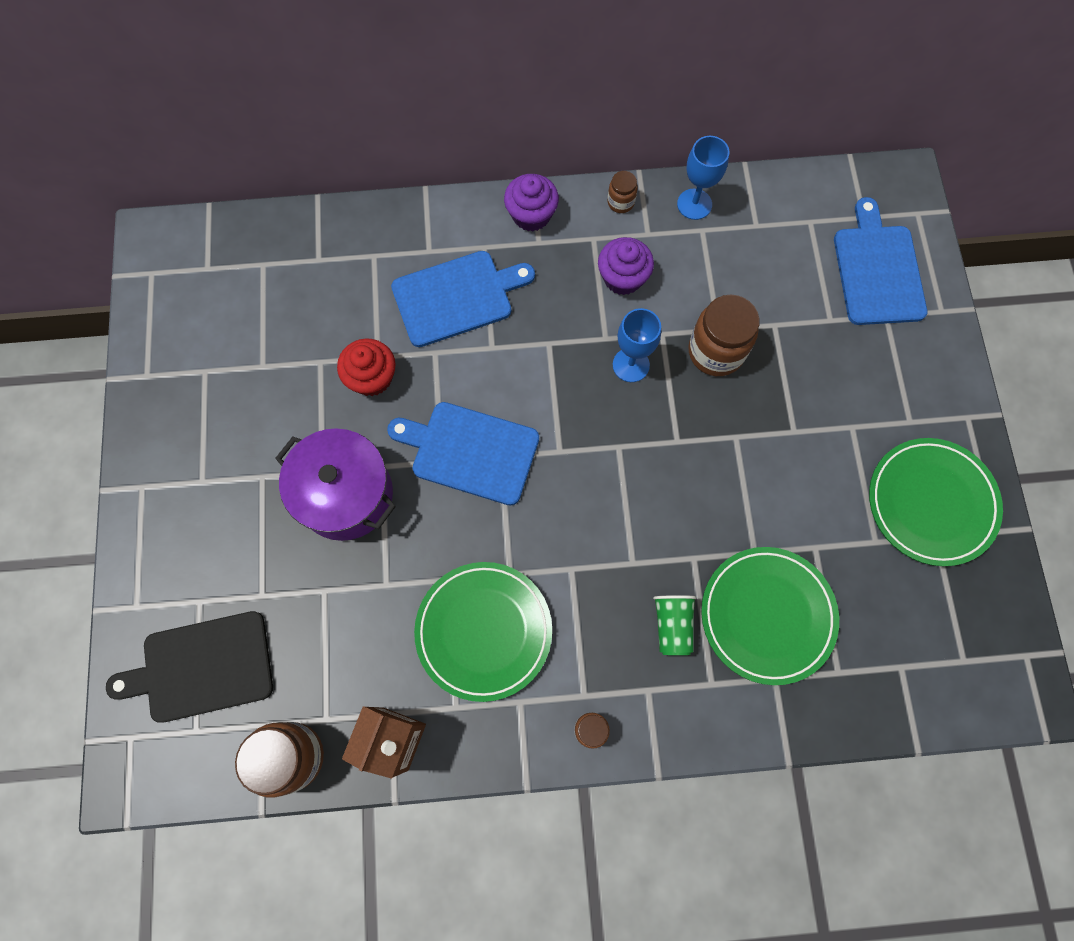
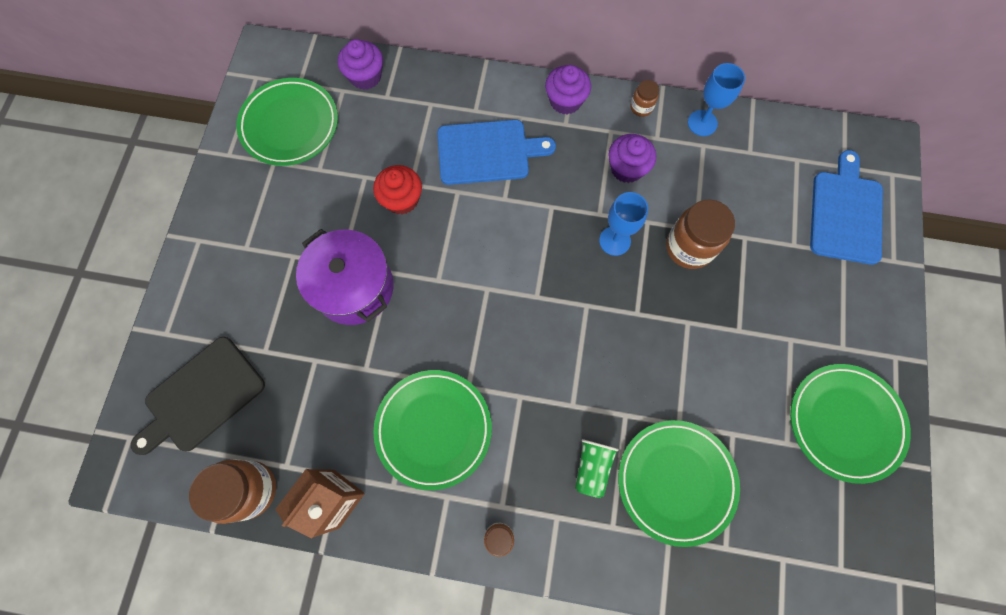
camera: 15 degrees right, 0 degrees up
black cutting board [106,611,273,723] -> black cutting board turned 45 degrees counterclockwise [131,337,265,455]
blue cutting board [387,402,539,505] -> none
none -> green plate [236,78,338,166]
none -> purple cupcake [338,39,383,90]

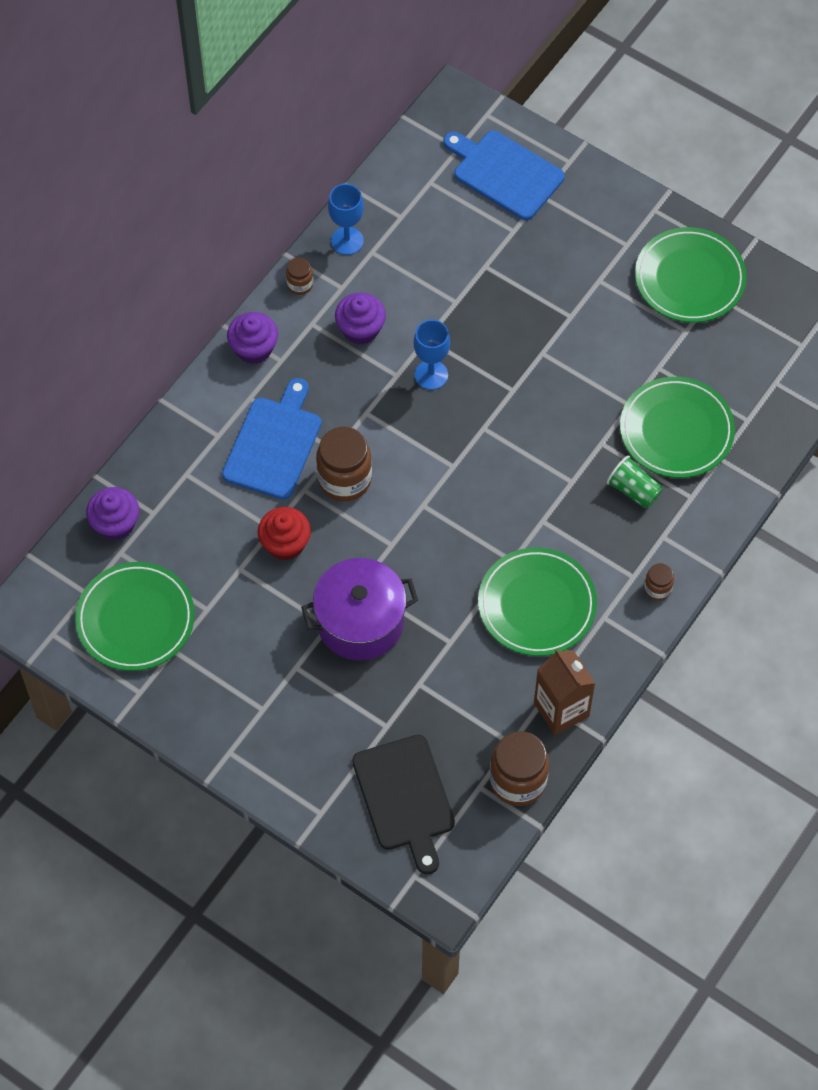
camera: 65 degrees left, 10 degrees down
brown jar [666,199,735,269] -> brown jar moved to [316,427,372,502]

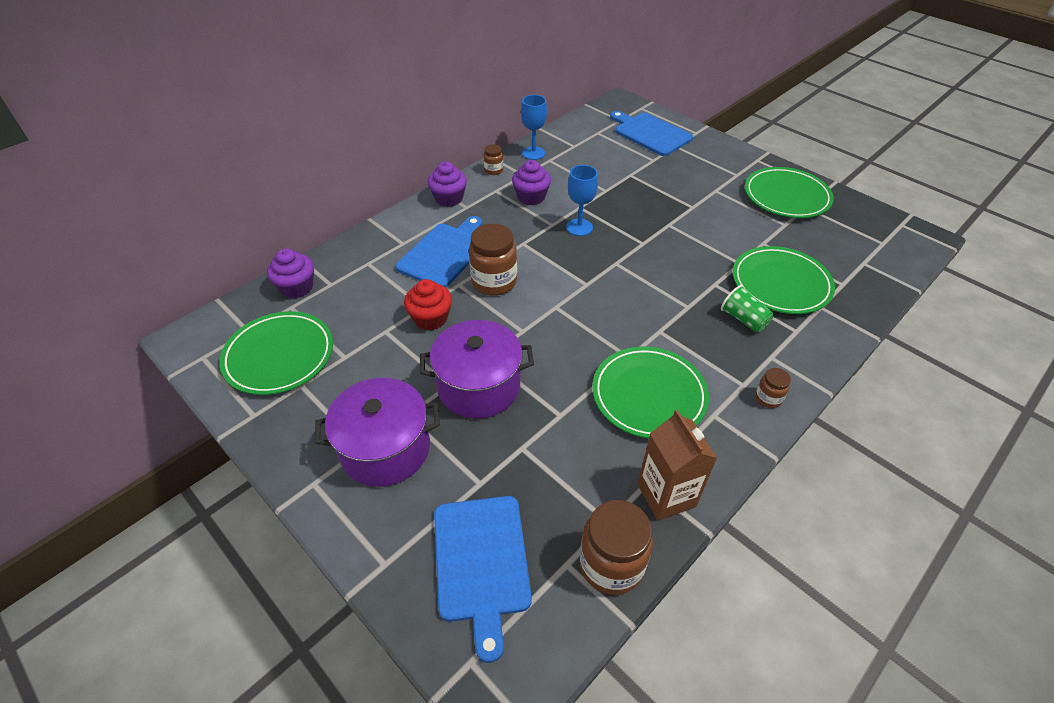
camera: 10 degrees right, 15 degrees down
black cutting board [352,735,455,874] -> blue cutting board [434,496,532,663]
none -> purple pot [315,378,440,487]

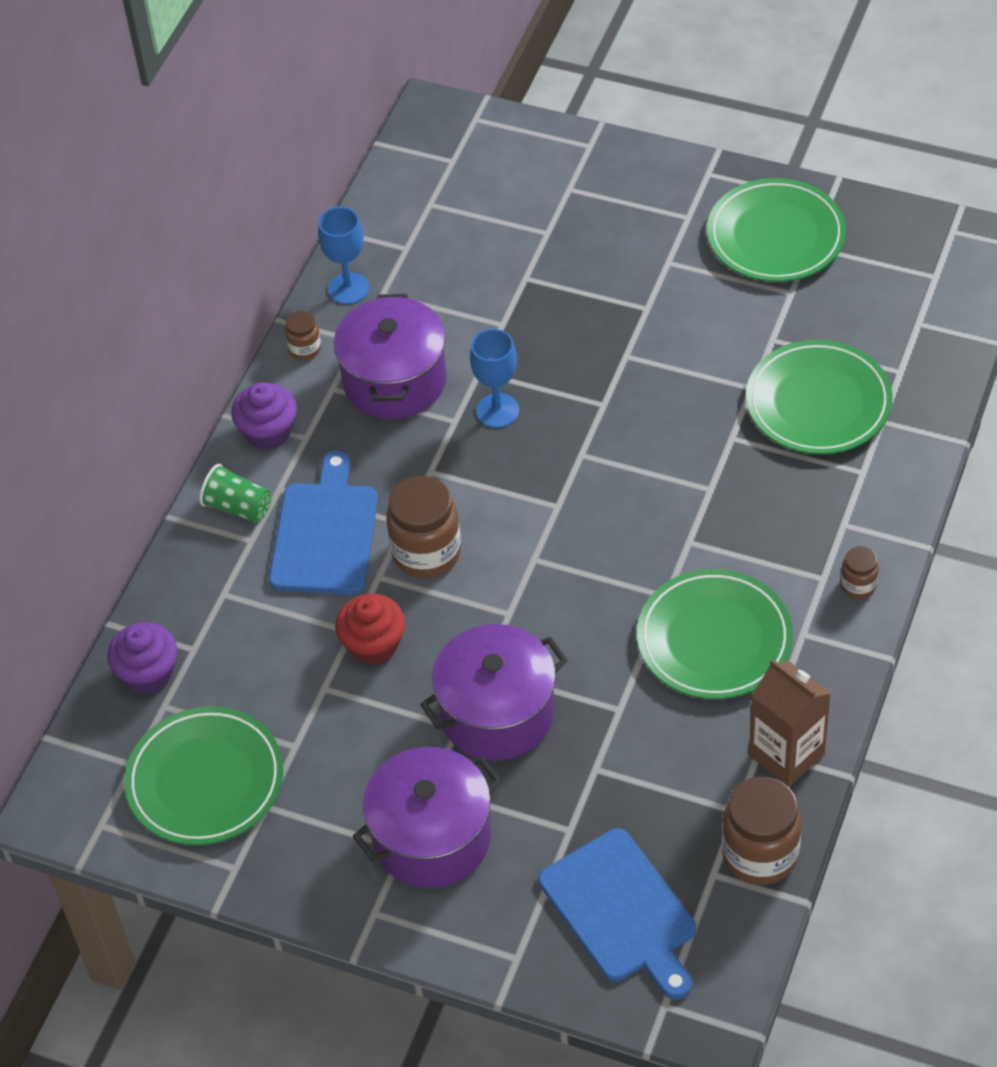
camera: 20 degrees left, 5 degrees up
purple cupcake [512,160,551,205] -> purple pot [334,294,447,419]
blue cutting board [610,111,693,156] -> none
green cup [721,285,773,333] -> green cup moved to [199,464,271,523]

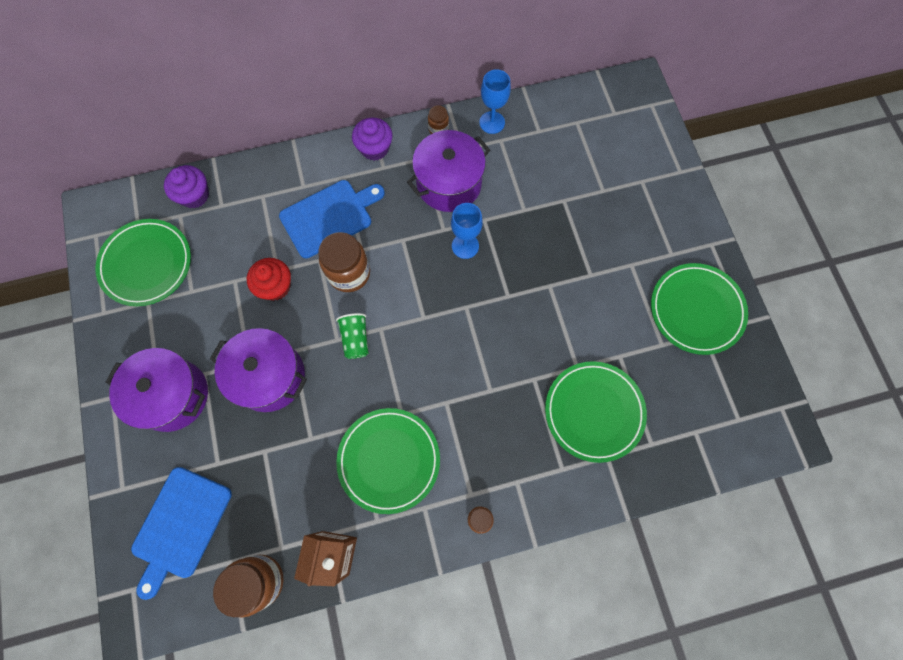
camera: 50 degrees right, 20 degrees up
green cup [199,464,271,523] -> green cup moved to [336,313,368,359]

